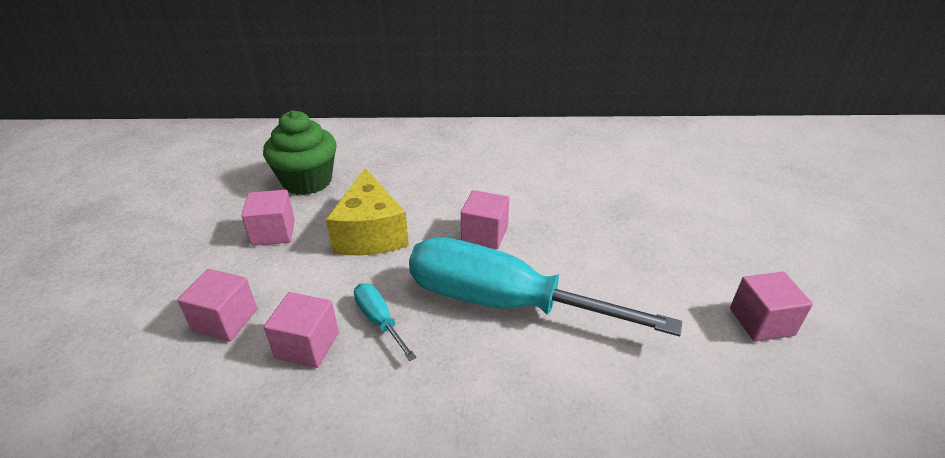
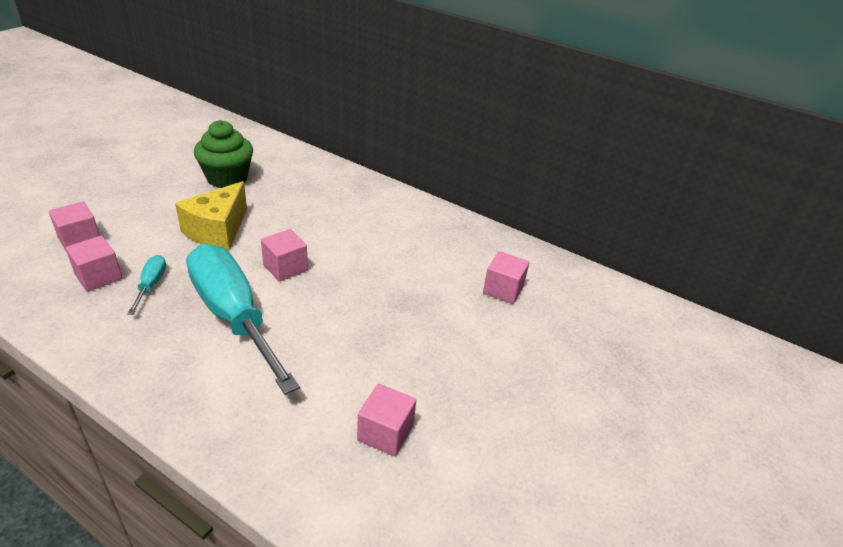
camera: 30 degrees right, 0 degrees up
pink cube [241,190,295,246] -> pink cube moved to [483,251,529,304]

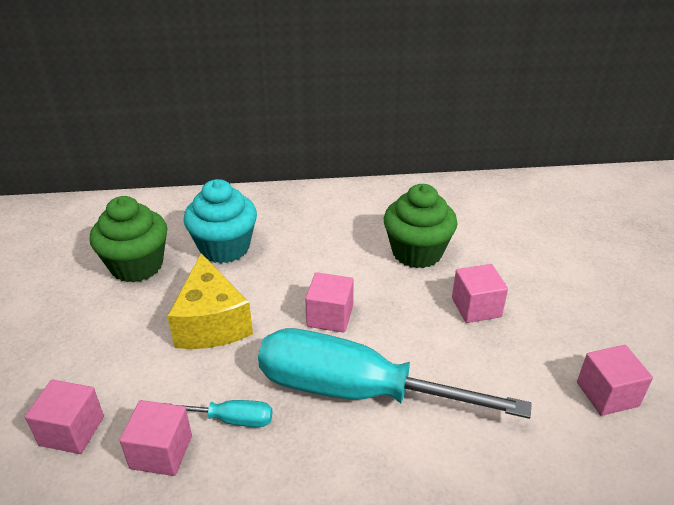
camera: 35 degrees left, 0 degrees up
turquoise screwdriver [127,255,166,315] -> turquoise screwdriver turned 135 degrees clockwise [165,400,272,427]
pink cube [483,251,529,304] -> pink cube moved to [452,264,508,323]
none -> turquoise cupcake [183,179,257,263]
none -> green cupcake [384,184,458,268]

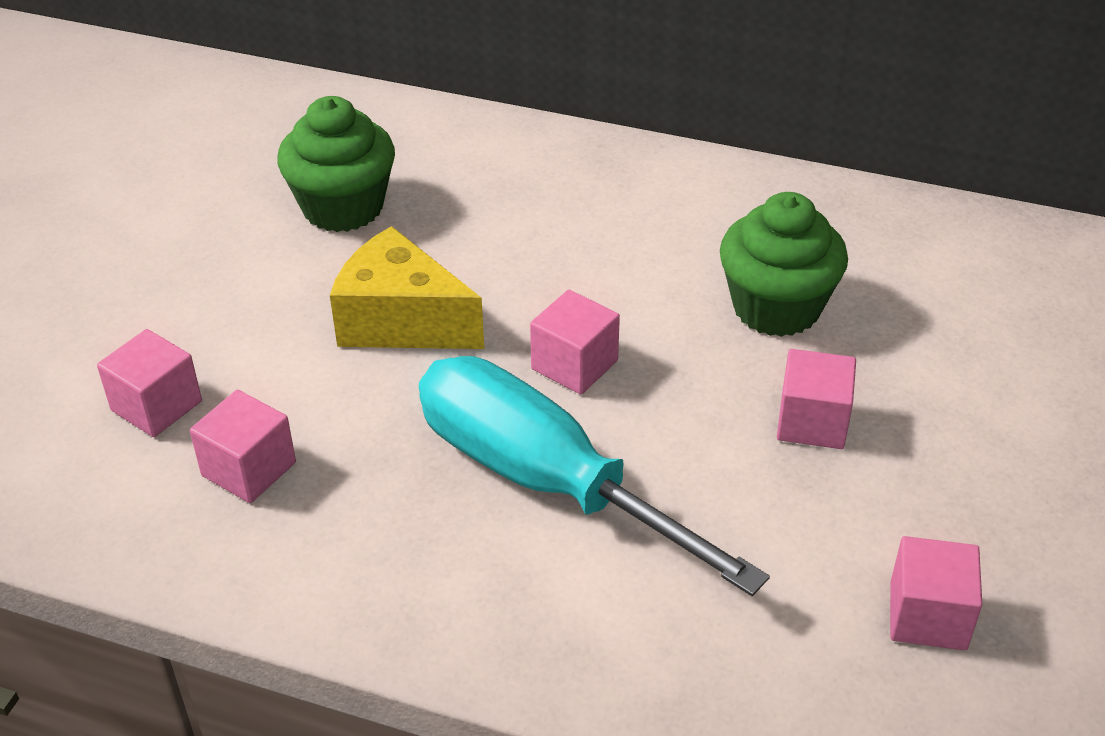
camera: 25 degrees right, 5 degrees up
turquoise screwdriver [165,400,272,427] -> none
yellow cheese [167,253,253,349] -> yellow cheese turned 105 degrees clockwise [330,226,484,349]
turquoise cupcake [183,179,257,263] -> none

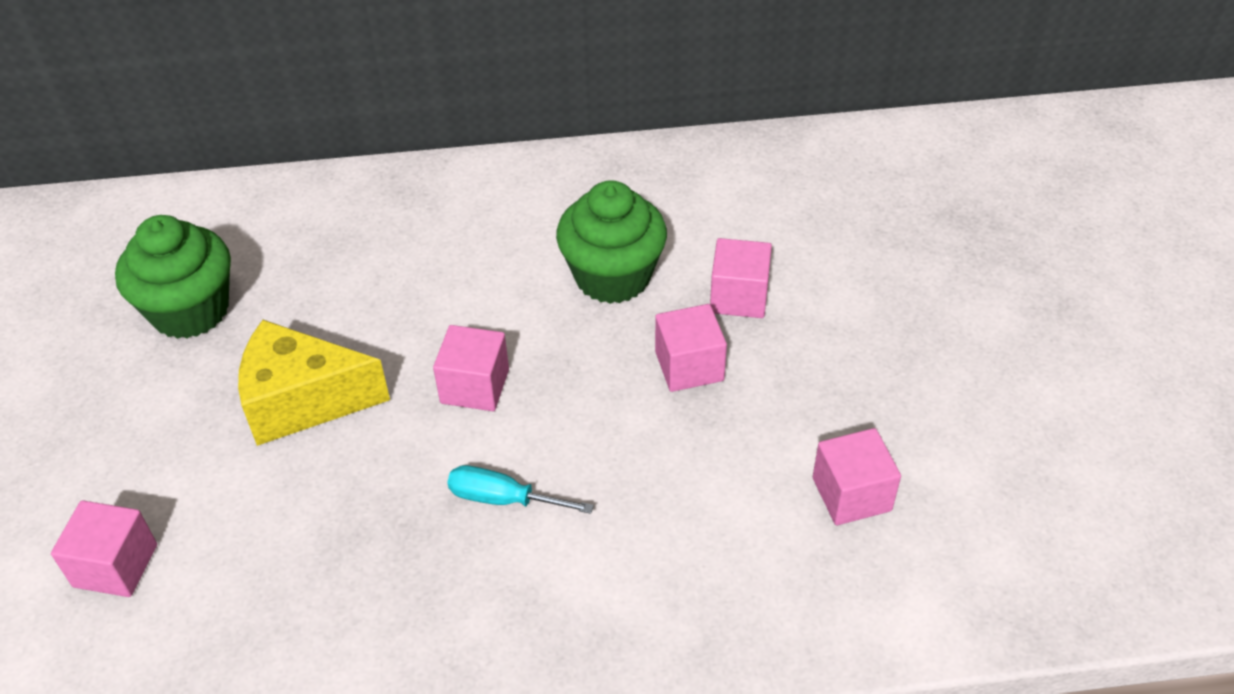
camera: 25 degrees left, 5 degrees up
pink cube [190,390,296,503] -> pink cube moved to [710,238,772,318]
turquoise screwdriver [419,356,770,596] -> turquoise screwdriver [447,465,594,514], size x0.41

